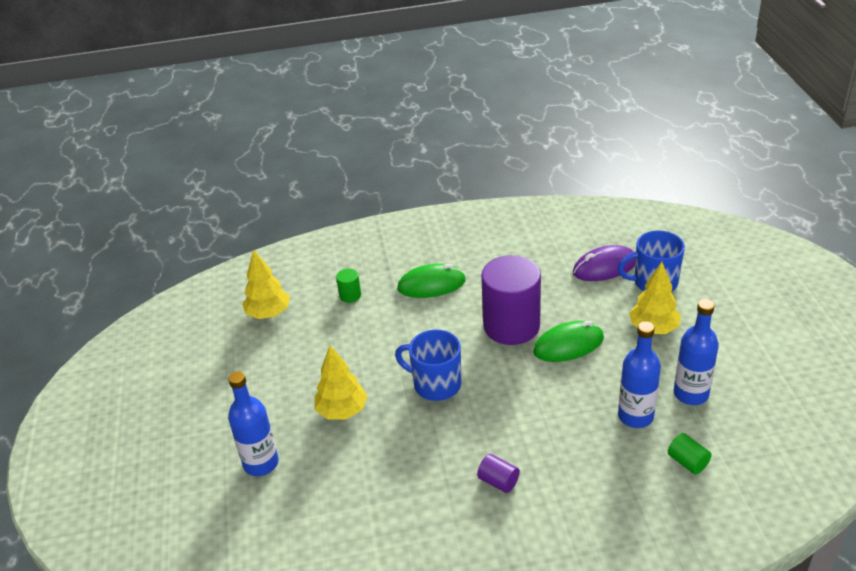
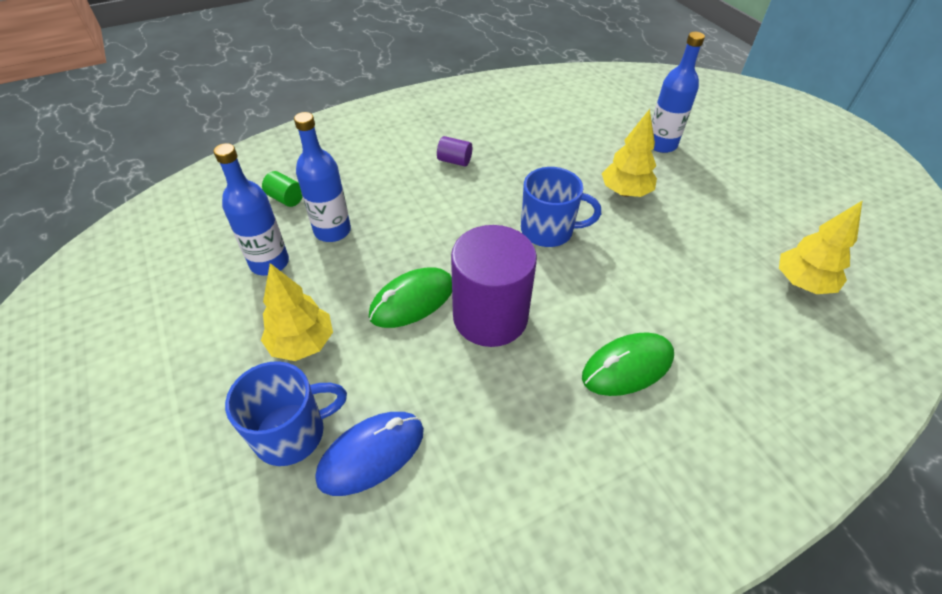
camera: 160 degrees right, 10 degrees up
green cylinder [336,268,361,303] -> none
purple mouse [573,245,636,281] -> blue mouse [315,412,424,496]

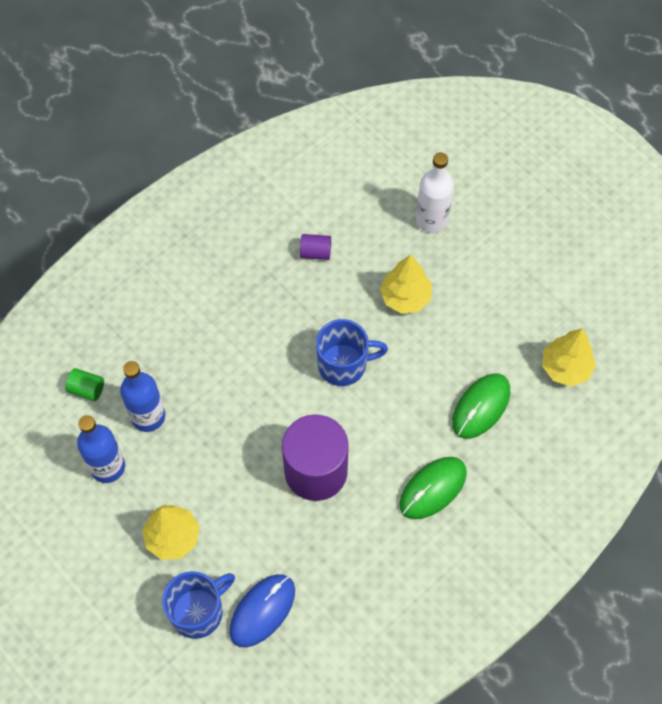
camera: 15 degrees left, 15 degrees up
green mouse [369,268,452,328] -> green mouse moved to [452,374,510,439]
purple cylinder [437,136,472,167] -> purple cylinder moved to [300,234,331,260]
blue bottle [652,32,705,153] -> white bottle [416,152,454,233]

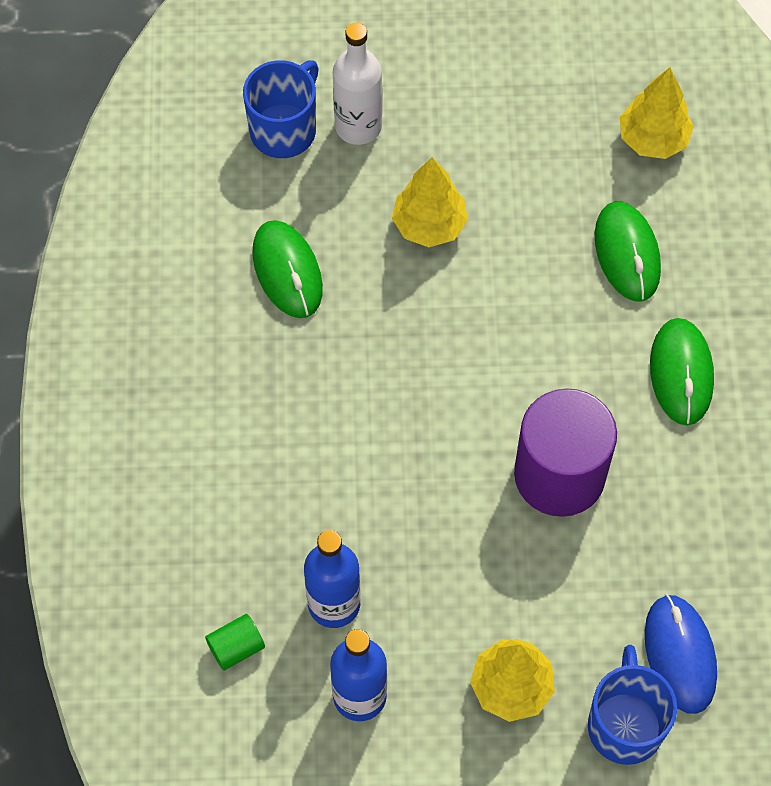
camera: 50 degrees left, 0 degrees up
purple cylinder [300,234,331,260] -> green mouse [252,220,323,318]
blue mug [316,319,388,386] -> blue mug moved to [243,60,319,158]

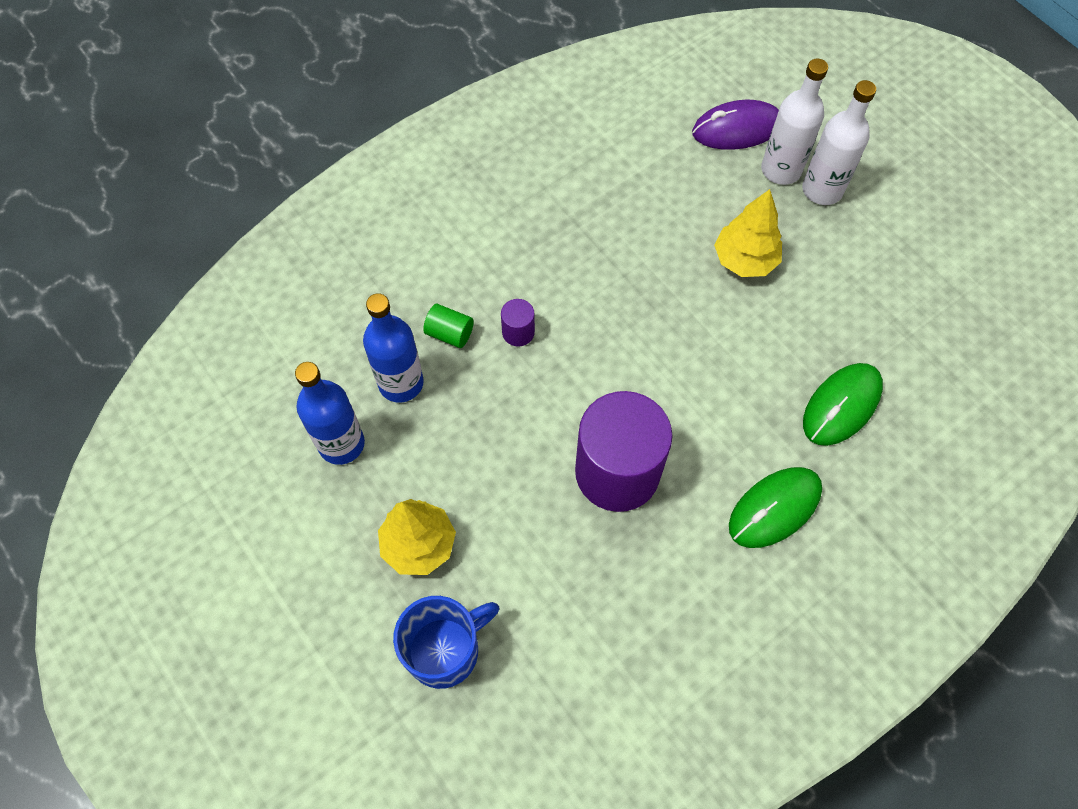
camera: 55 degrees right, 0 degrees up
green cylinder [205,614,265,670] -> green cylinder moved to [423,304,474,348]
blue mug [243,60,319,158] -> purple mouse [692,100,779,150]
green mouse [252,220,323,318] -> none
yellow tree [620,68,694,159] -> none
blue mouse [645,594,717,714] -> none
none -> purple cylinder [501,299,535,347]
none -> white bottle [802,80,876,205]

